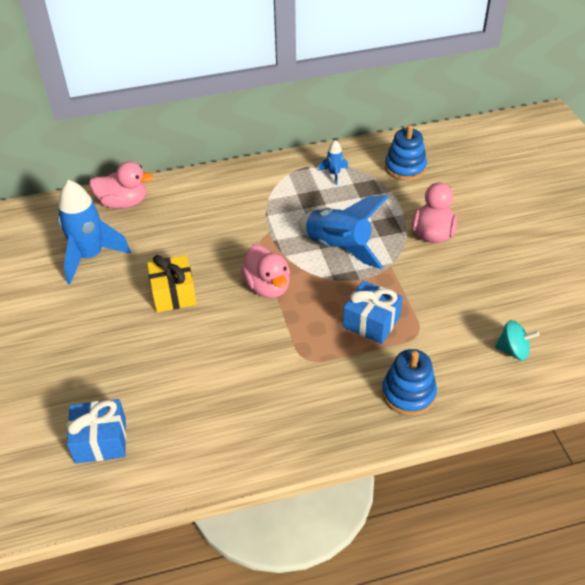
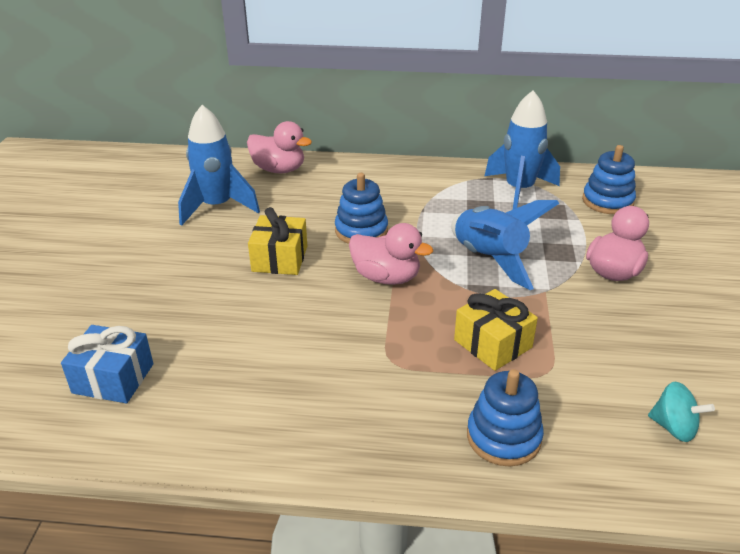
camera: 20 degrees right, 10 degrees down
pink duck [241,244,290,298] -> pink duck turned 60 degrees counterclockwise [349,223,433,285]
blue rocket [319,140,348,185] -> blue rocket [485,90,560,209], size x2.13
blue gift [343,281,403,344] -> yellow gift [454,289,538,371]
none -> blue stacking toy [335,173,388,244]

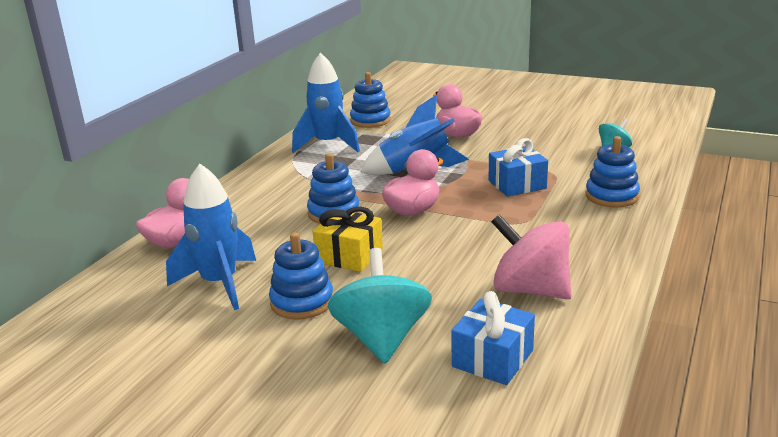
camera: 70 degrees left, 10 degrees down
yellow gift [454,289,538,371] -> blue gift [489,138,548,197]
none -> blue stacking toy [269,232,333,320]
none -> turquoise spinning top [328,248,432,363]
none -> pink spinning top [491,214,571,299]

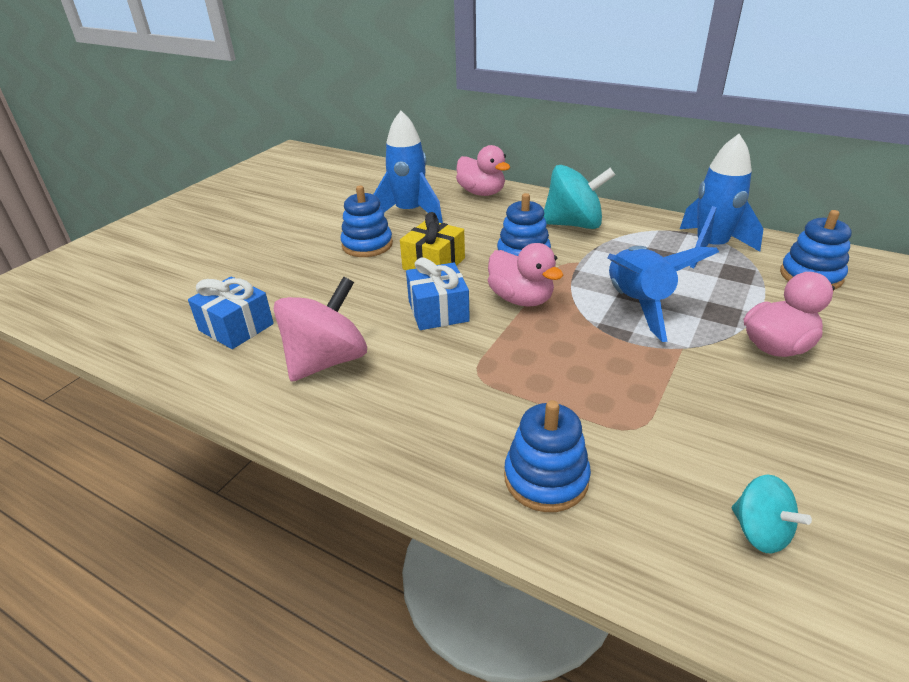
camera: 95 degrees right, 10 degrees up
turquoise spinning top [328,248,432,363] -> turquoise spinning top moved to [544,165,615,229]
blue gift [489,138,548,197] -> blue gift moved to [406,257,470,330]

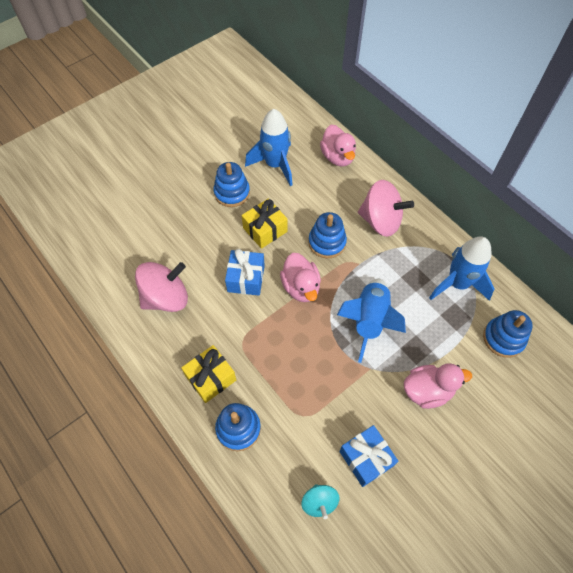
camera: 20 degrees right, 25 degrees up
blue gift [188,276,274,349] -> blue gift moved to [339,425,398,487]
turquoise spinning top [544,165,615,229] -> pink spinning top [358,180,414,237]
none -> yellow gift [181,345,236,403]

